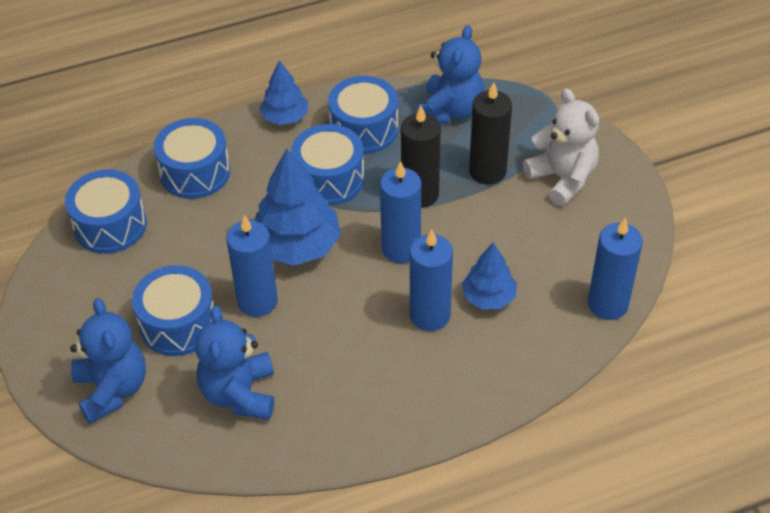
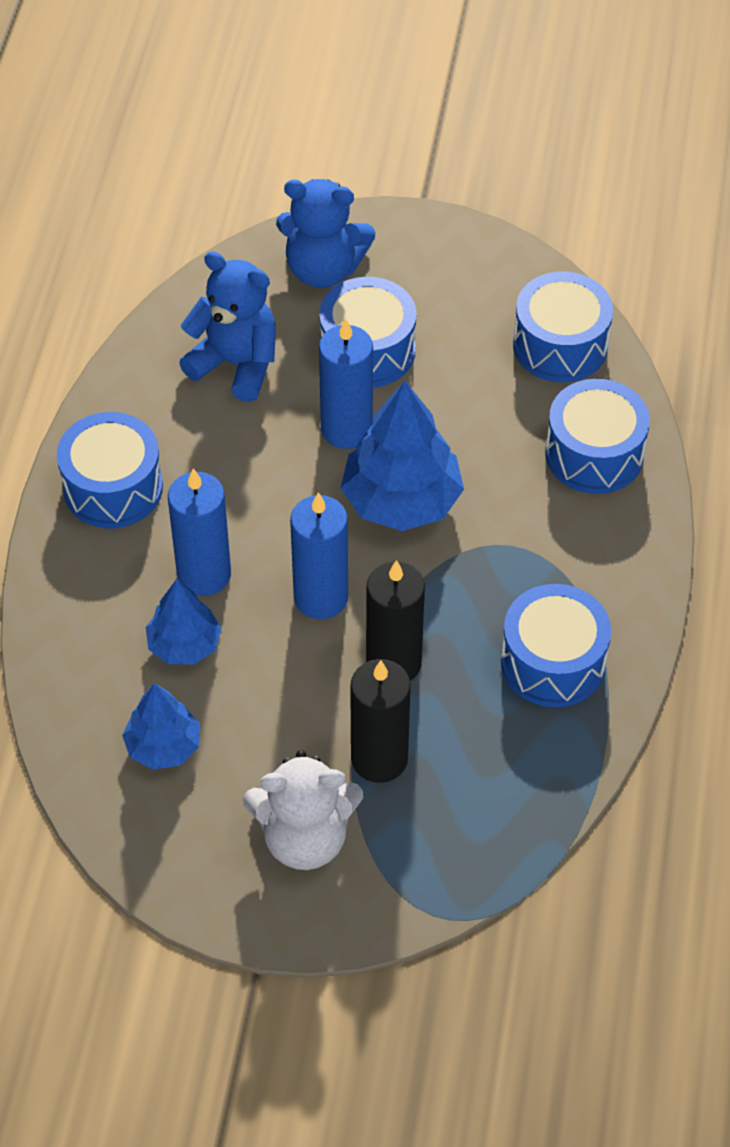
camera: 120 degrees right, 5 degrees up
blue tree [259,60,308,125] -> blue tree moved to [122,683,200,770]
blue drum [291,124,364,206] -> blue drum moved to [57,412,163,528]
blue teddy bear [418,25,484,124] -> none
blue candle [588,218,643,320] -> none

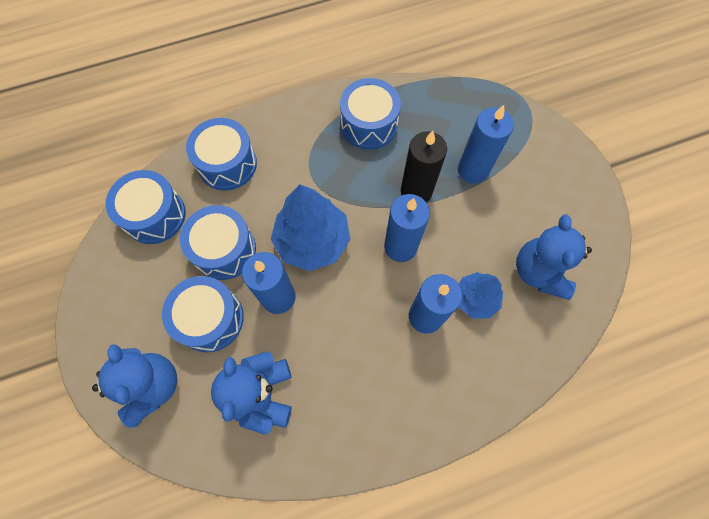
camera: 120 degrees left, 15 degrees up
blue drum [57,412,163,528] -> blue drum moved to [180,205,256,280]
blue tree [122,683,200,770] -> blue teddy bear [516,214,592,300]
white teddy bear [243,750,363,870] -> none
black candle [350,659,411,783] -> blue candle [458,105,514,184]

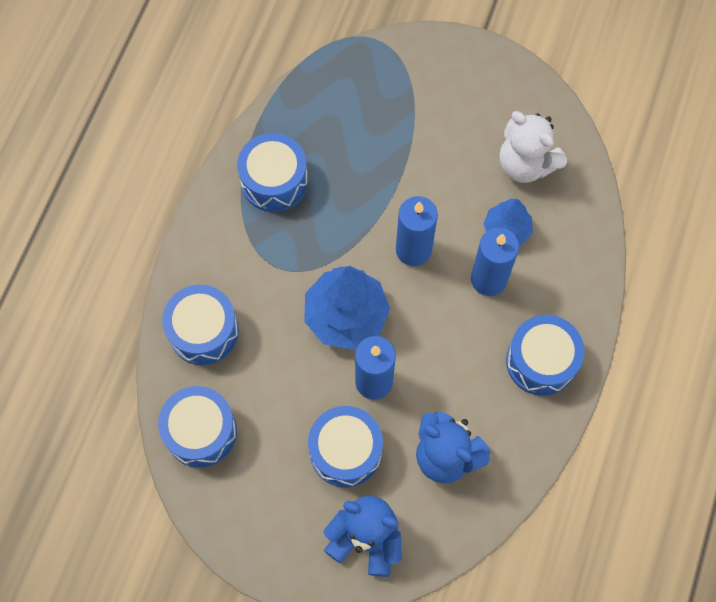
camera: 50 degrees left, 0 degrees up
blue drum [180,205,256,280] -> blue drum moved to [506,315,585,396]
black candle [401,131,447,203] -> none
blue candle [458,105,514,184] -> none
blue teddy bear [516,214,592,300] -> white teddy bear [499,111,567,183]

